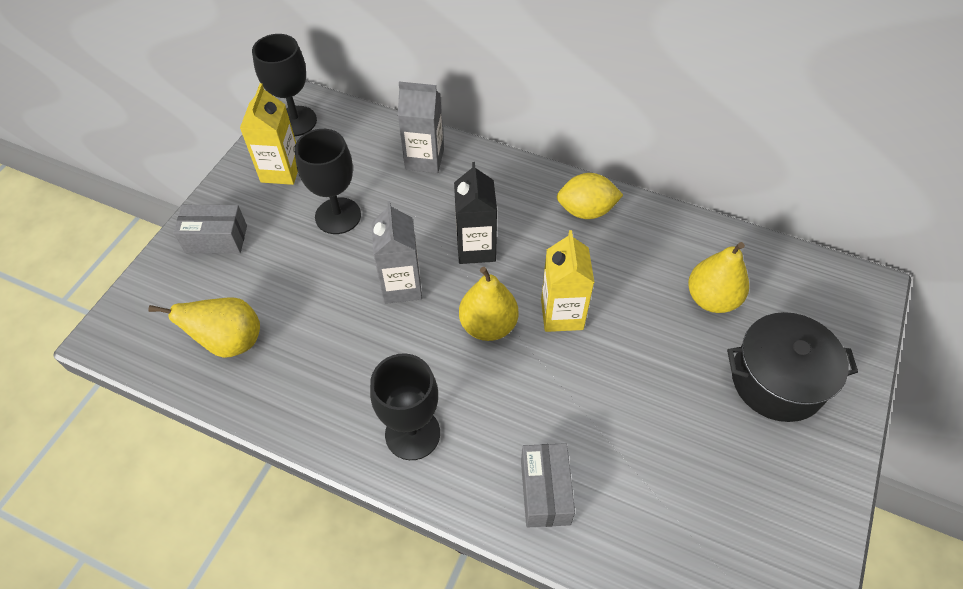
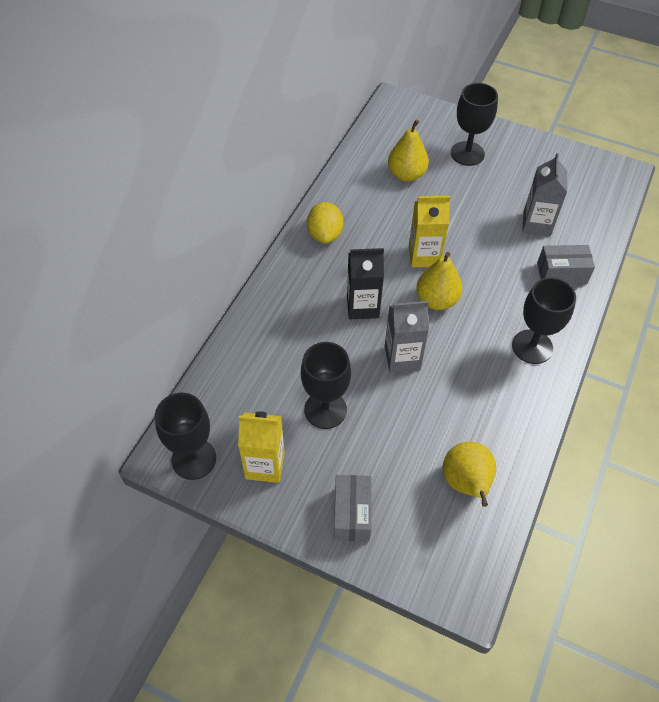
camera: 90 degrees left, 0 degrees up
grey carton [398,82,444,173] -> grey carton moved to [523,153,567,236]
black pot [727,312,858,422] -> black goblet [451,83,498,166]

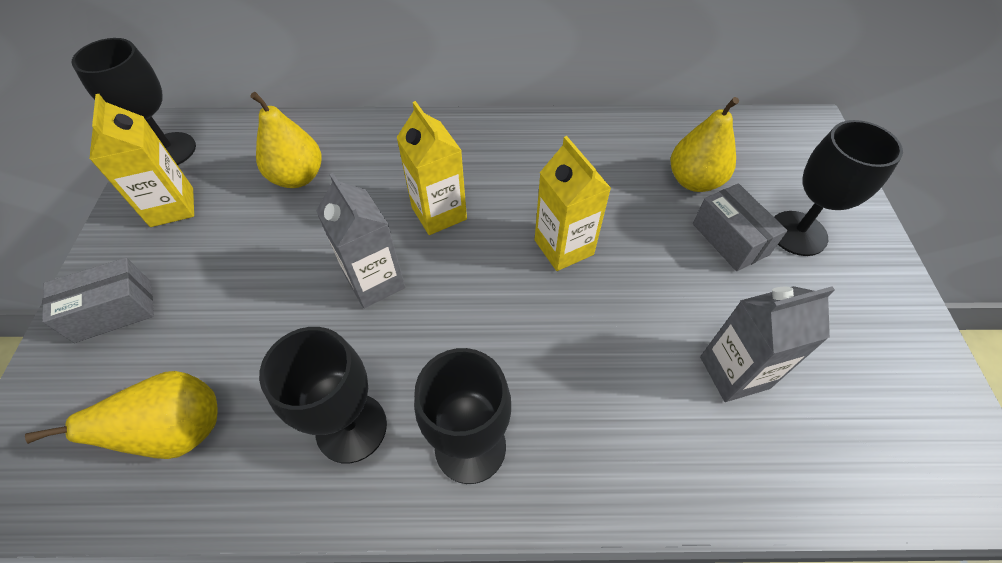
camera: 65 degrees right, 0 degrees up
black goblet [301,342,351,429] -> black goblet moved to [259,327,387,463]
yellow lemon [307,202,344,244] -> none
black carton [347,248,384,319] -> yellow carton [396,101,467,235]
yellow pear [416,252,463,310] -> yellow pear moved to [250,92,322,188]
grey box [537,245,595,285] -> grey box moved to [693,183,787,271]

